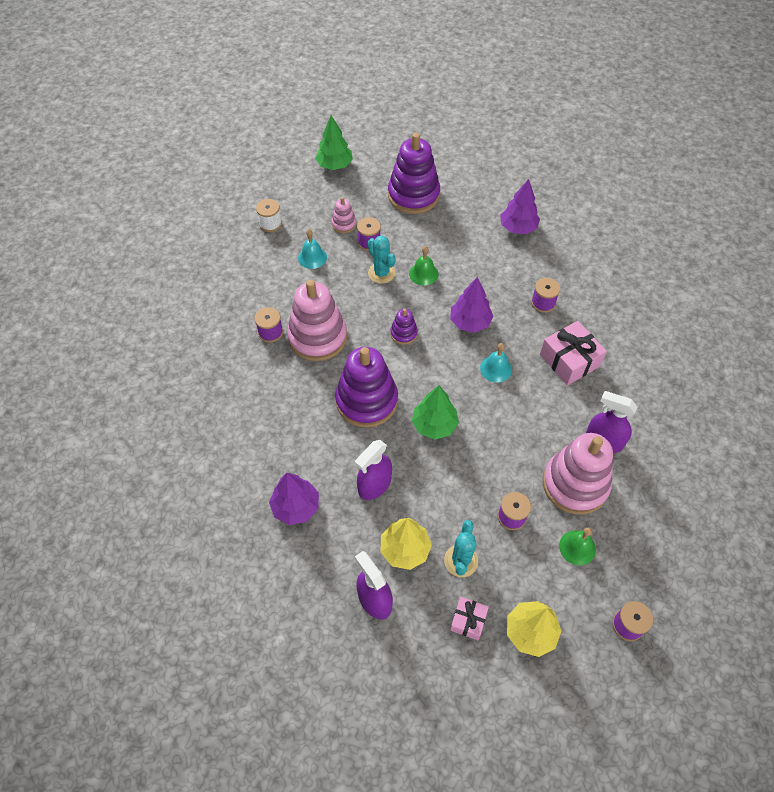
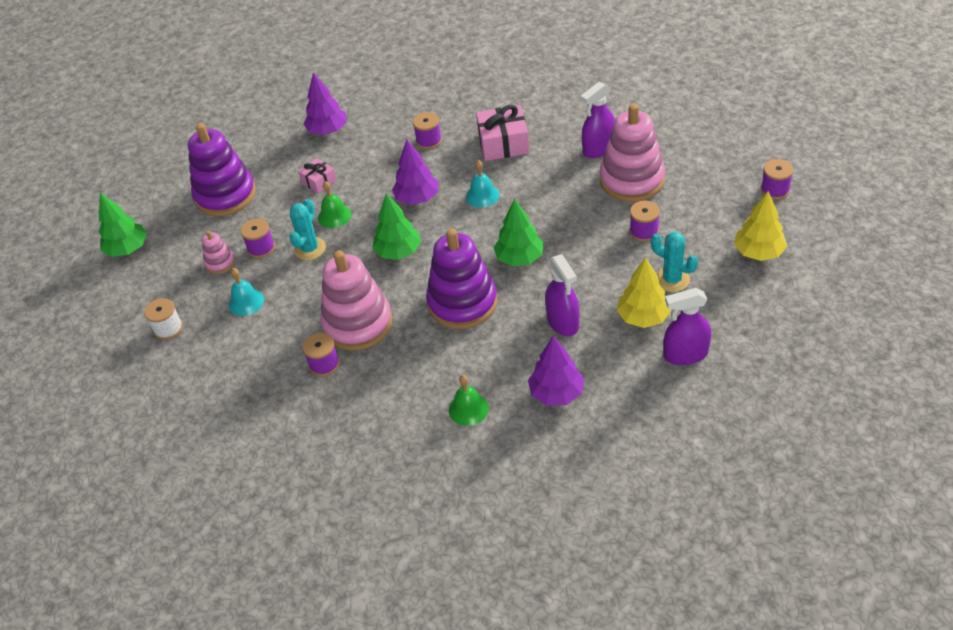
camera: 60 degrees left, 10 degrees down
turquoise cactus [368,236,396,284] -> turquoise cactus turned 60 degrees counterclockwise [290,199,326,260]
purple stacking toy [390,308,418,345] -> green tree [372,193,421,260]
pink gift [450,597,489,640] -> pink gift moved to [298,158,337,194]
green bell [559,528,596,565] -> green bell moved to [449,375,489,426]

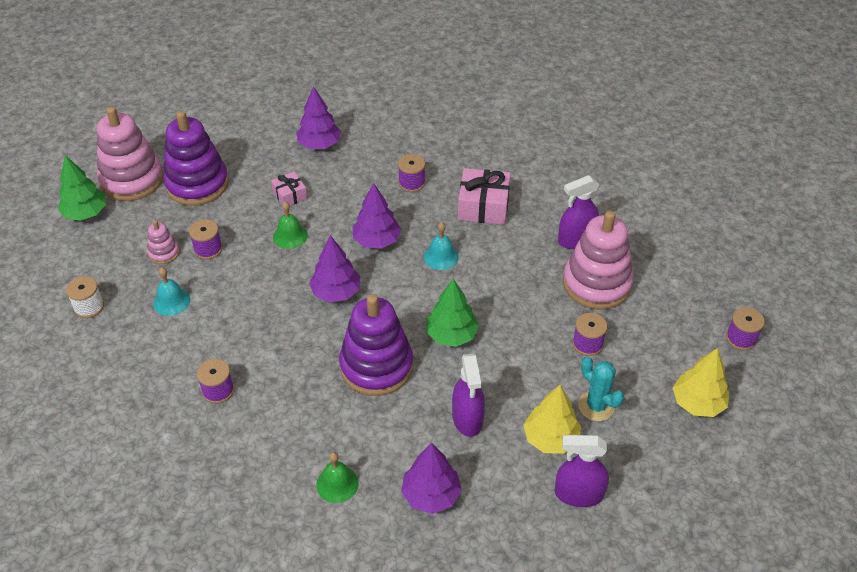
camera: 10 degrees right, 0 degrees up
turquoise cactus [290,199,326,260] -> none
pink stacking toy [320,250,393,351] -> pink stacking toy moved to [97,106,163,201]
green tree [372,193,421,260] -> purple tree [309,235,360,302]

